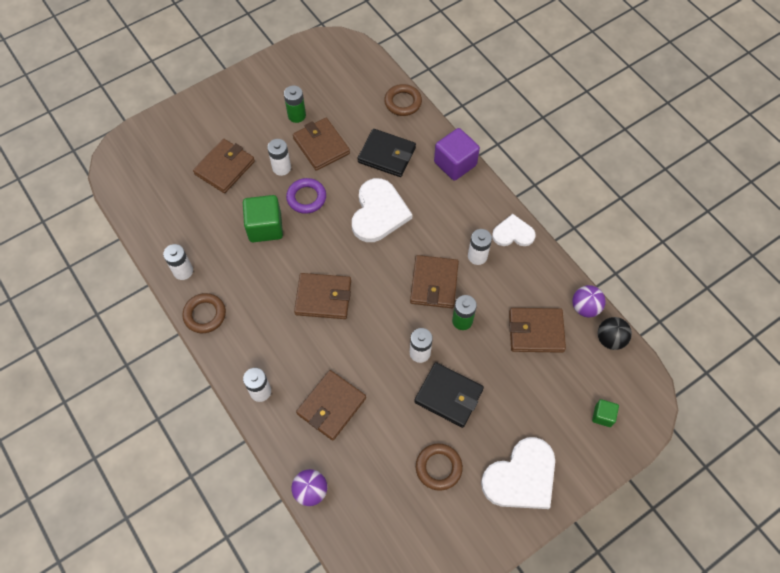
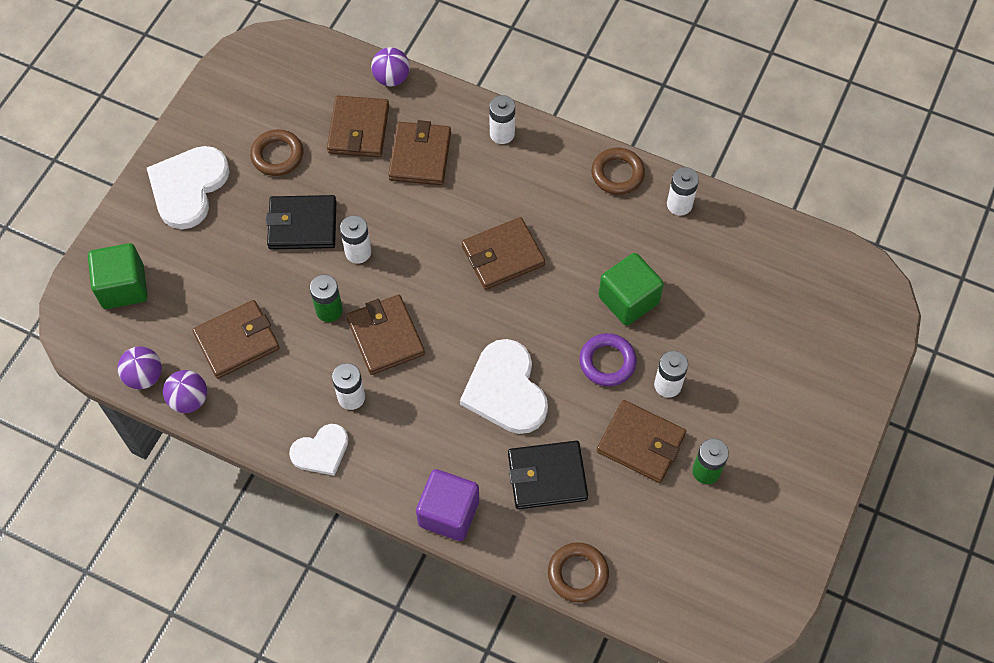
camera: 150 degrees right, 0 degrees up
brown wallet [193,139,255,193] -> brown wallet moved to [327,96,389,157]
green cube [592,399,619,427] -> green cube [88,243,148,309], size x1.90
black ball [598,317,632,350] -> purple ball [118,346,162,389]

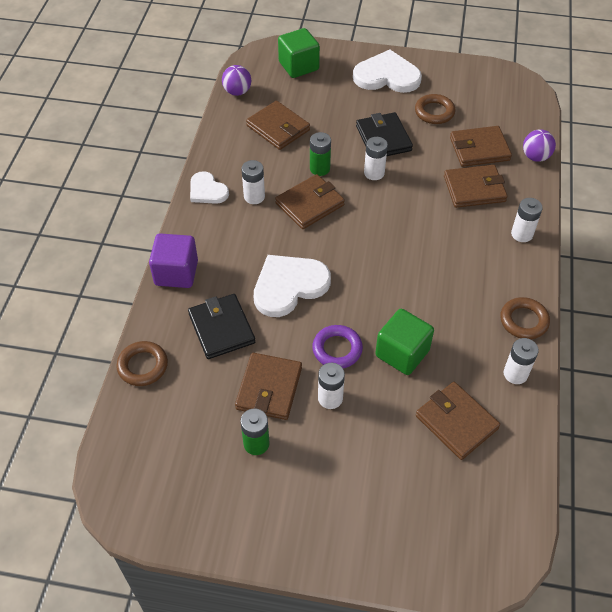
camera: 75 degrees right, 10 degrees down
purple ball [163,370,207,413] -> none
brown wallet [462,217,545,290] -> brown wallet moved to [416,382,500,460]

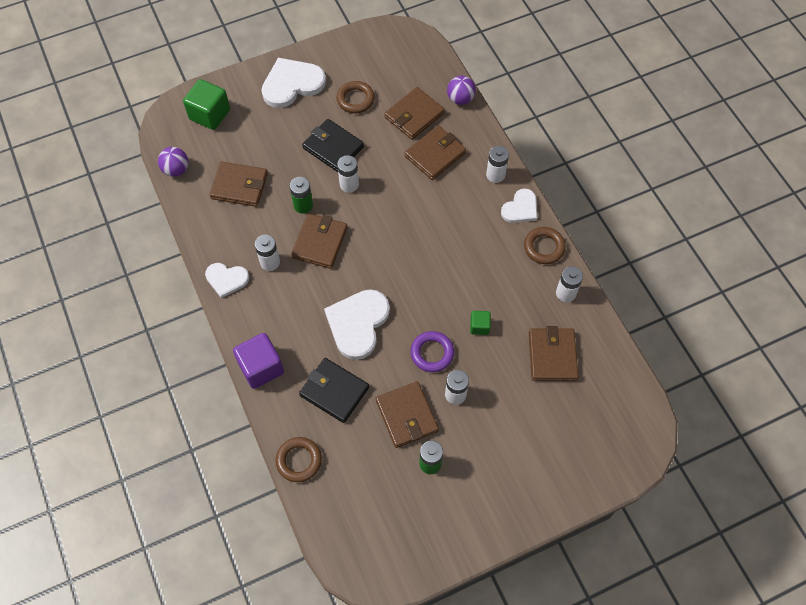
camera: 35 degrees left, 10 degrees up
green cube [375,309,434,375] -> green cube [470,311,491,335], size x0.53
brown wallet [416,382,500,460] -> brown wallet turned 75 degrees clockwise [529,326,579,381]
none -> white heart [501,189,537,223]

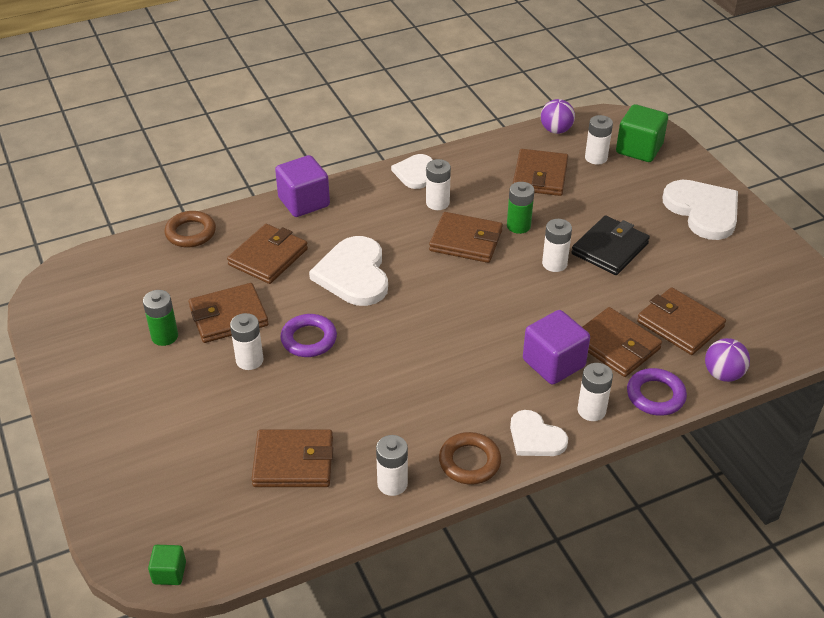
camera: 90 degrees right, 20 degrees down
black wallet [299,358,369,423] -> brown wallet [227,224,308,284]
white heart [324,289,390,360] -> white heart turned 120 degrees counterclockwise [309,236,388,306]
brown ring [336,81,375,113] -> none
green cube [470,311,491,335] -> green cube moved to [148,545,186,585]
none -> purple cube [523,310,590,385]
none -> white battery [585,115,613,165]
none -> purple ring [627,368,687,416]

